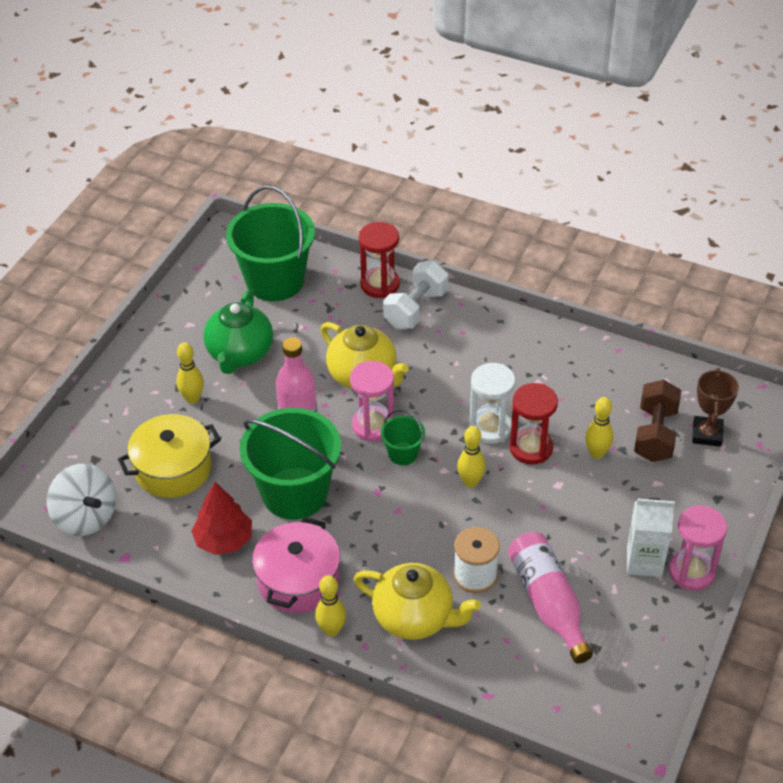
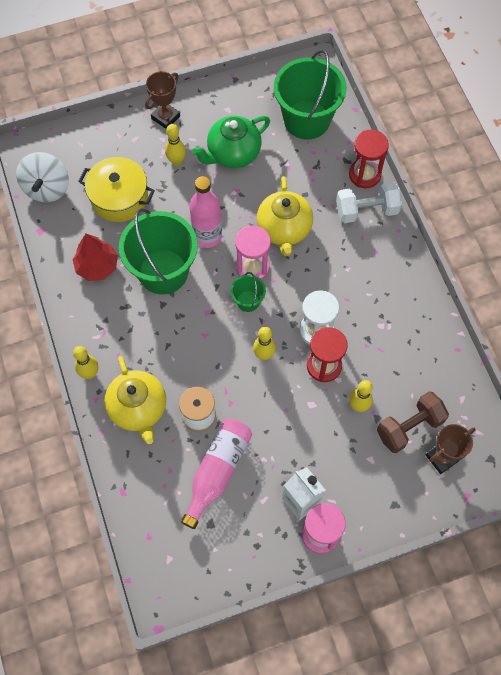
camera: 45 degrees right, 20 degrees up
pink pot [252,517,341,613] -> none
none -> brown trophy [145,71,180,129]

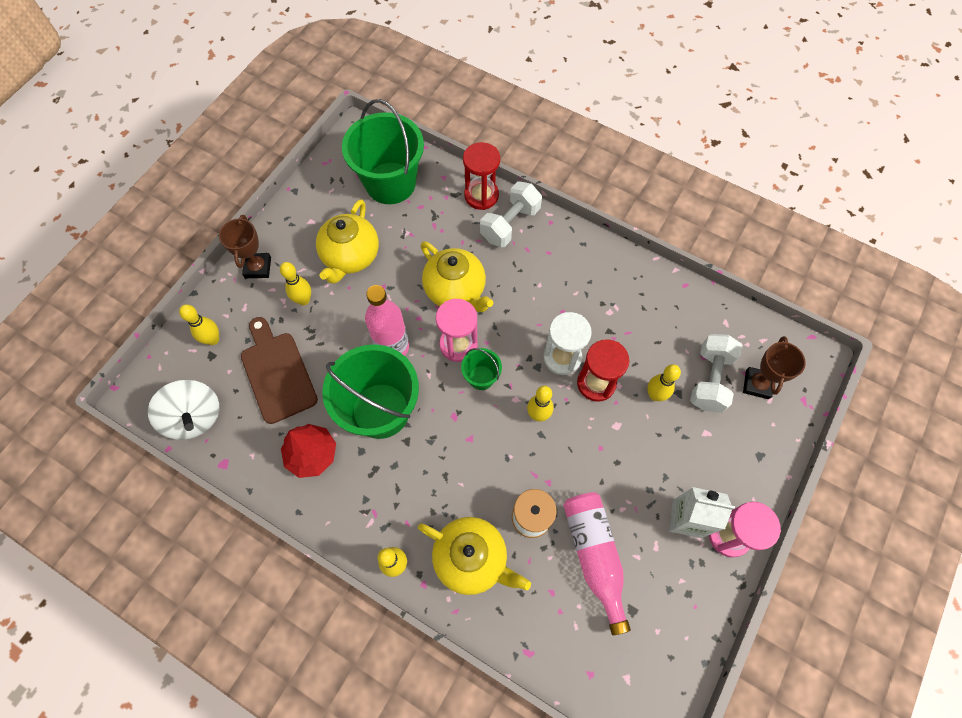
camera: 40 degrees left, 0 degrees up
yellow pot [78,157,155,222] -> brown cutting board [241,317,318,424]
green teapot [192,116,270,168] -> yellow teapot [316,199,379,284]
brown dumbbell [377,391,449,453] -> white dumbbell [690,334,743,413]
none -> yellow bowling pin [179,304,219,345]

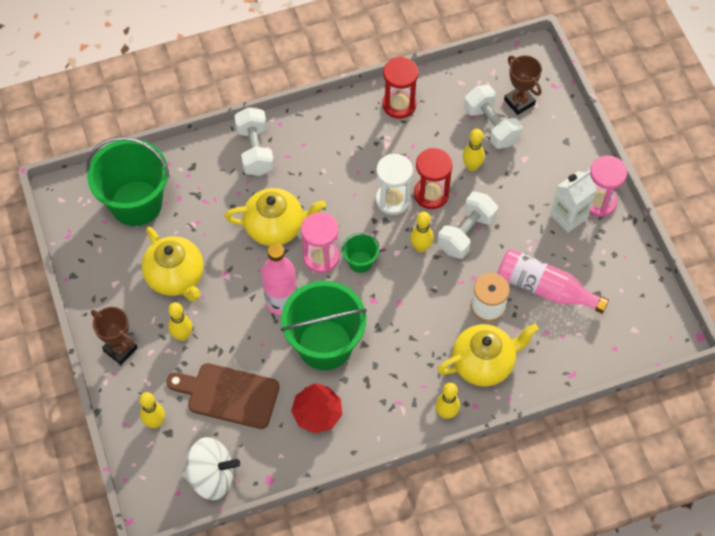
camera: 50 degrees left, 5 degrees down
red hourglass [463,142,500,210] -> red hourglass moved to [382,57,419,119]
none -> white dumbbell [437,192,498,259]

